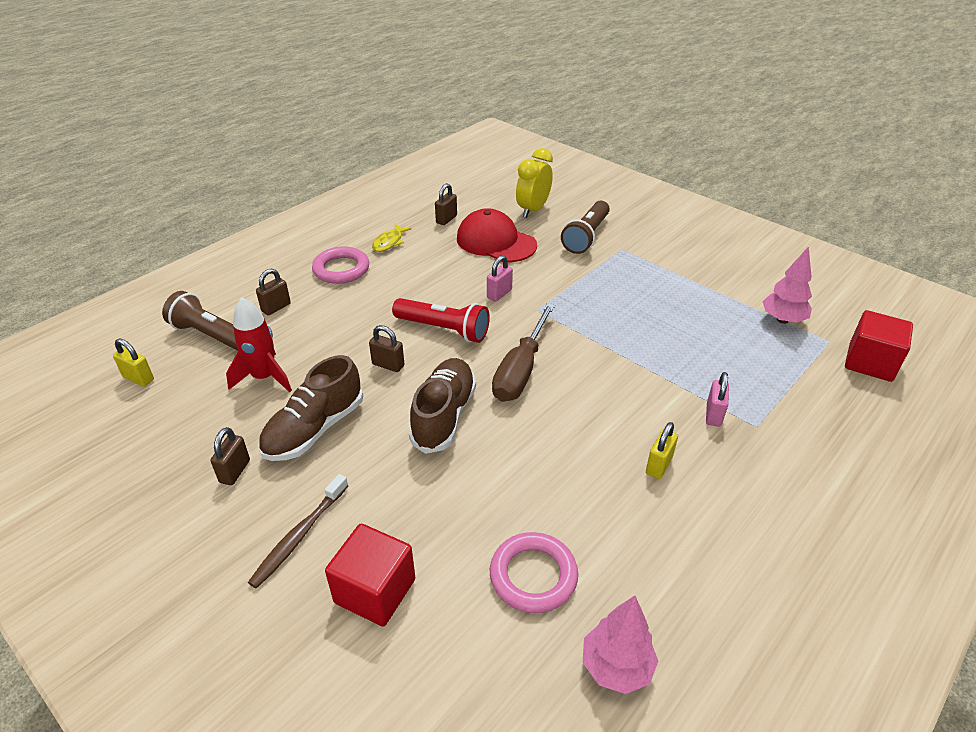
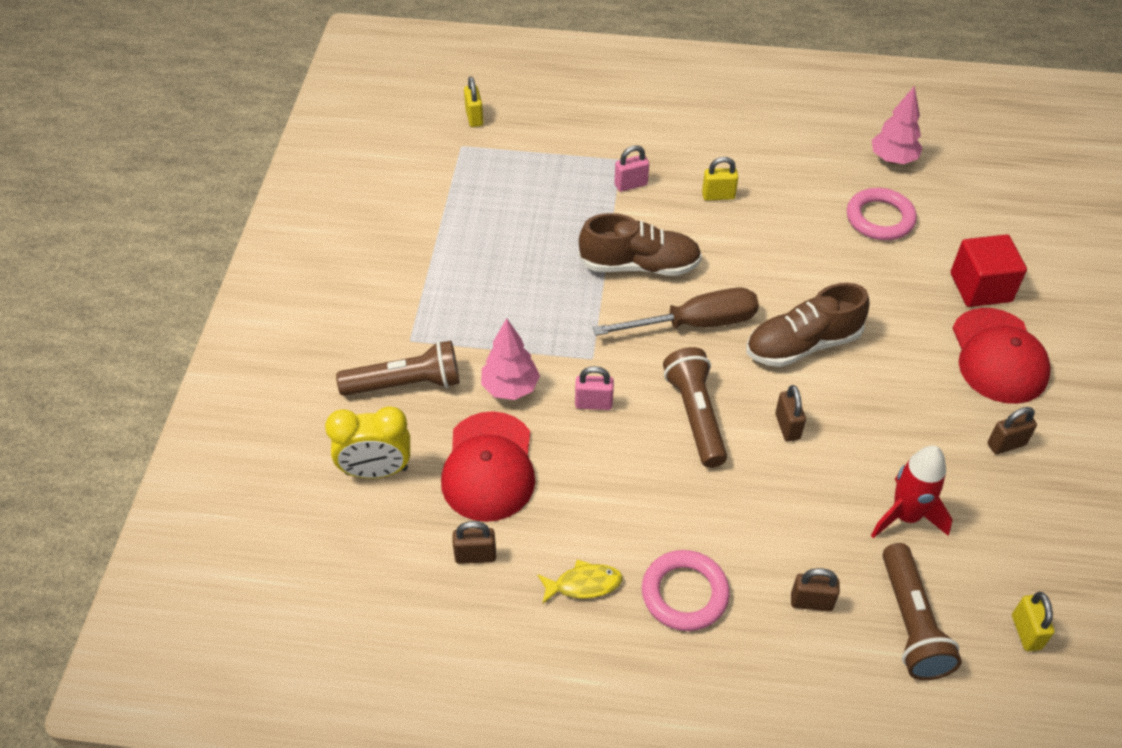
camera: 125 degrees left, 10 degrees up
brown toothbrush [248,474,348,589] -> red cap [953,308,1051,404]
brown shoe [258,355,363,461] -> brown shoe moved to [578,213,702,276]
red flashlight [392,298,490,343] -> brown flashlight [663,347,727,468]
pink tree [762,246,812,324] -> pink tree moved to [481,318,540,400]
red cube [845,310,913,382] -> yellow padlock [464,77,483,127]

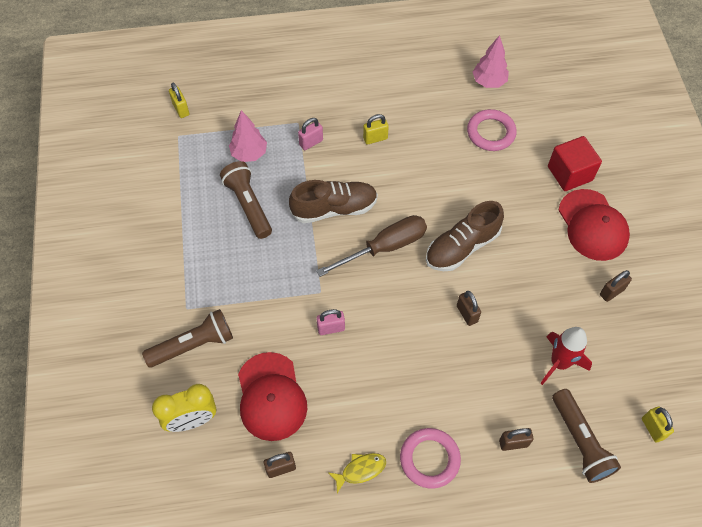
camera: 15 degrees left, 10 degrees up
pink tree [481,318,540,400] -> pink tree moved to [229,110,267,162]
brown flashlight [663,347,727,468] -> brown flashlight moved to [220,161,272,239]

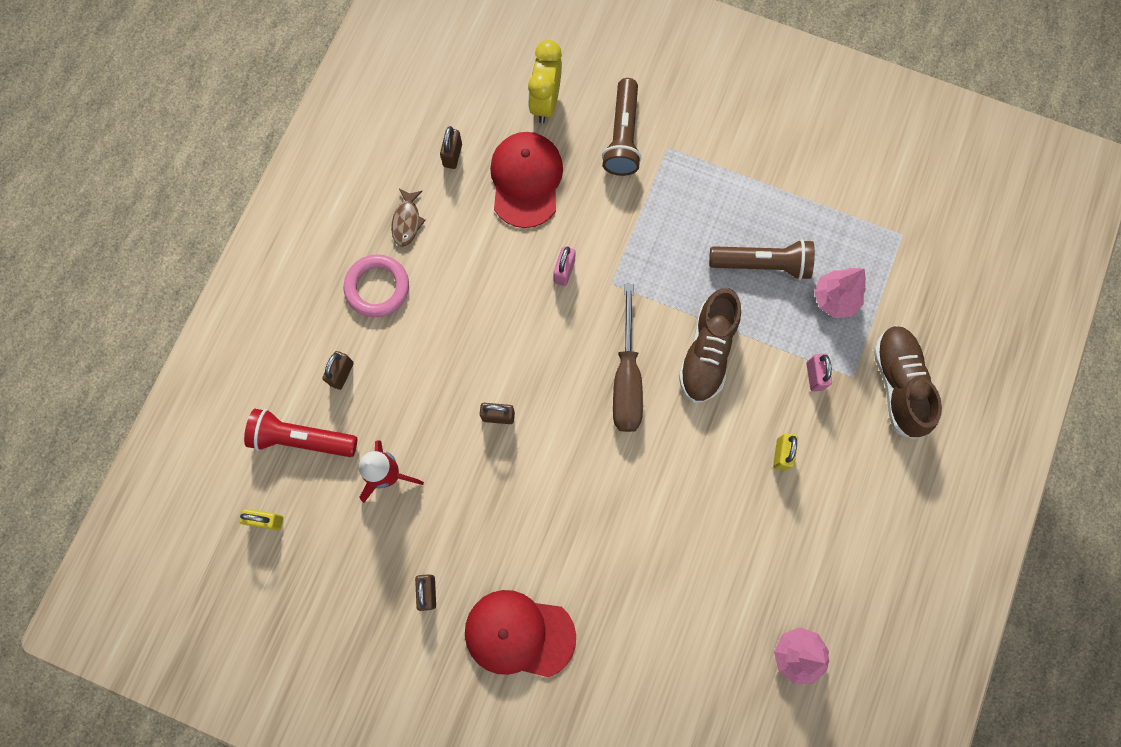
camera: 120 degrees right, 15 degrees up
yellow padlock [169,83,189,118] -> none
red cap [238,352,307,441] -> red cap turned 75 degrees clockwise [490,132,563,228]
yellow fish [328,453,386,493] -> brown fish [391,189,426,247]
brown shoe [426,201,504,271] -> brown shoe moved to [873,325,942,440]
pink ring [467,109,517,151] -> none
red cube [548,136,602,191] -> none
brown flashlight [552,389,621,483] -> red flashlight [244,409,357,457]

